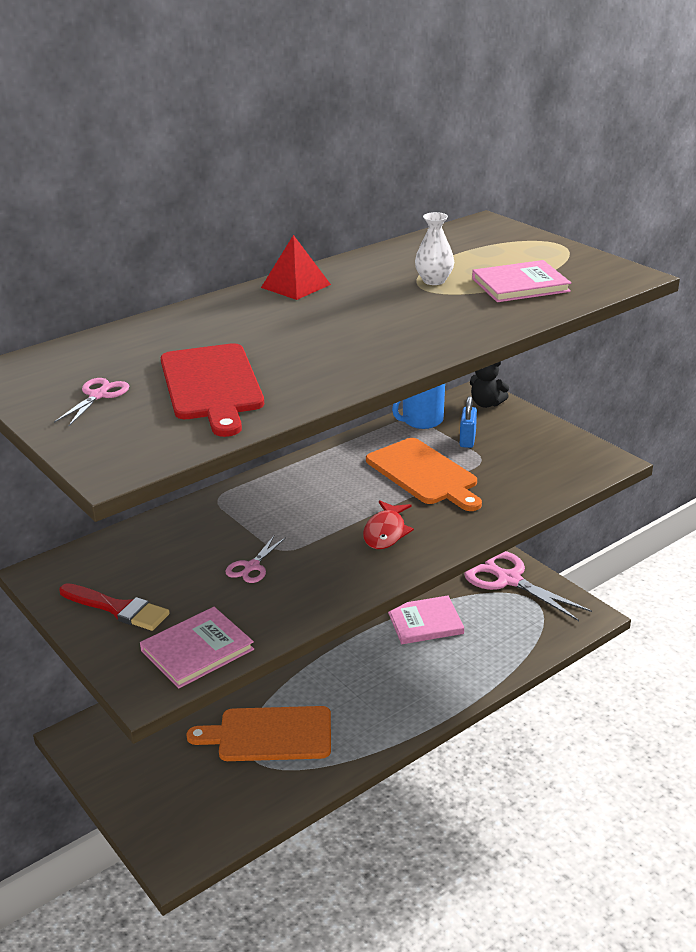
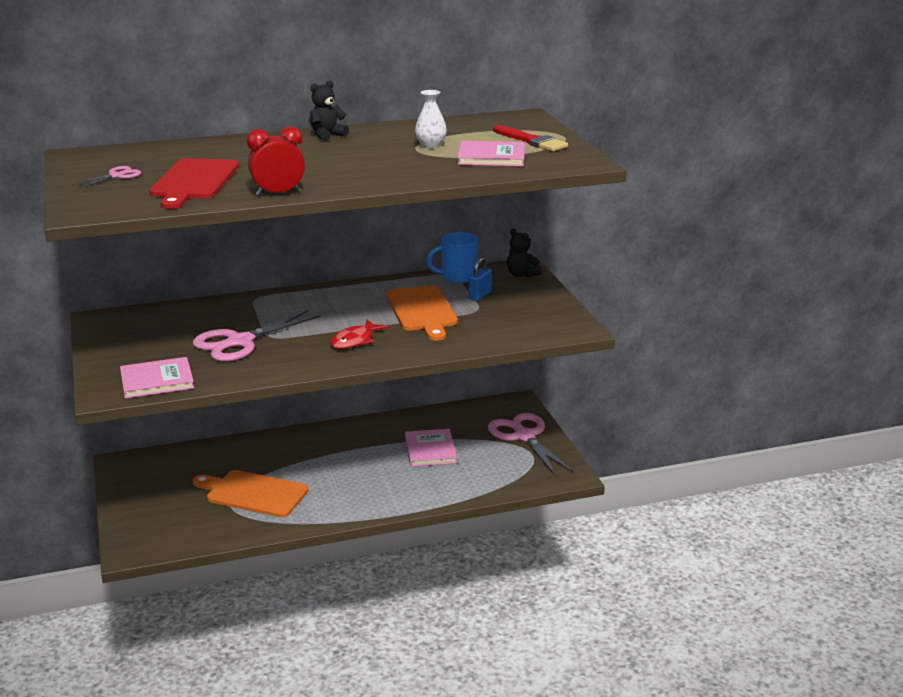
camera: 20 degrees right, 5 degrees down
red brush [60,583,170,631] -> red brush moved to [493,125,568,151]
pink scissors [225,535,286,583] -> pink scissors [192,310,321,362], size x2.09
red pyramid [261,235,331,300] -> black teddy bear [310,80,349,141]
pink book [388,596,464,644] -> pink book turned 75 degrees clockwise [405,429,457,467]
none -> red clock [247,126,305,196]

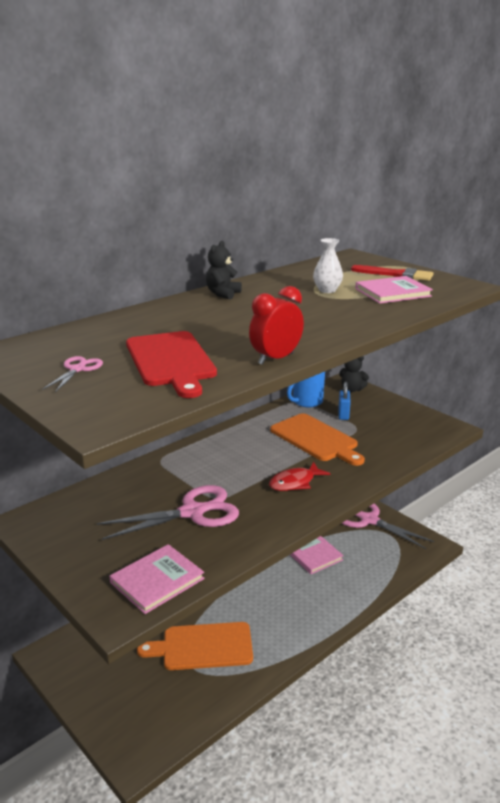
camera: 25 degrees left, 0 degrees up
pink scissors [192,310,321,362] -> pink scissors turned 135 degrees counterclockwise [97,485,239,540]
red fish [330,320,388,349] -> red fish turned 45 degrees clockwise [269,462,330,491]

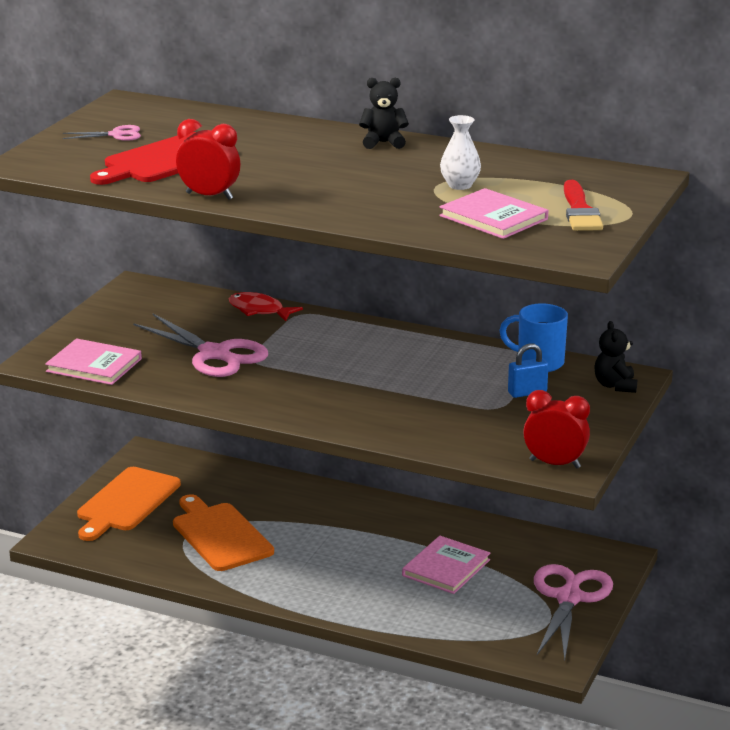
camera: 65 degrees right, 0 degrees up
red fish [269,462,330,491] -> red fish moved to [229,292,303,321]
orange cutting board [270,413,365,466] -> orange cutting board moved to [77,467,181,541]
none -> red clock [523,390,590,469]

